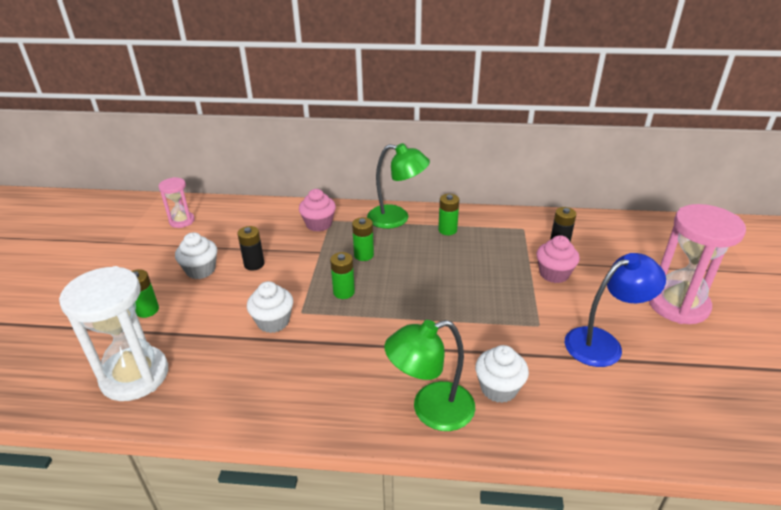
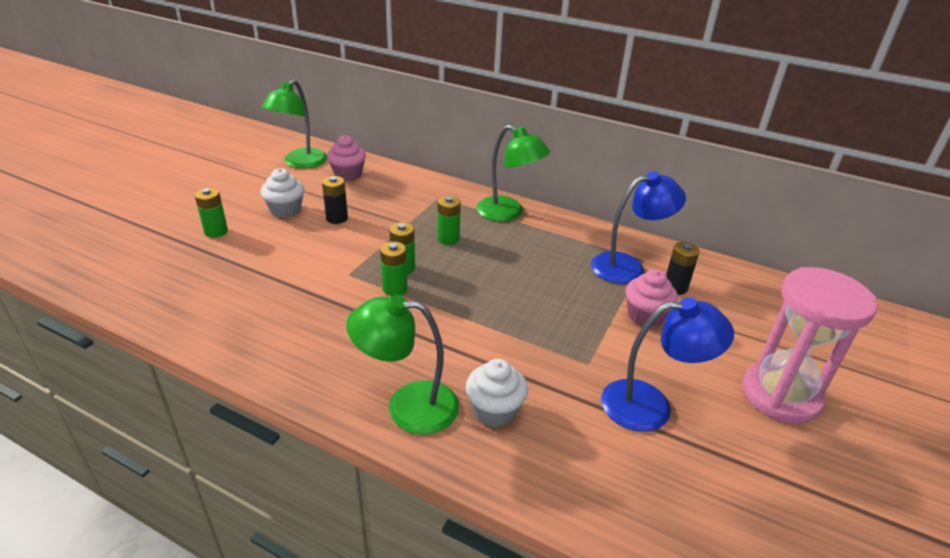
camera: 20 degrees right, 0 degrees up
white hourglass [59,266,168,401] -> none
pink hourglass [158,177,195,228] -> green lamp [261,80,327,169]
white cupcake [247,281,293,333] -> none
pink cupcake [299,189,336,232] -> pink cupcake moved to [327,135,366,181]
green battery [438,194,459,235] -> green battery moved to [380,242,407,296]
none -> blue lamp [591,171,686,284]

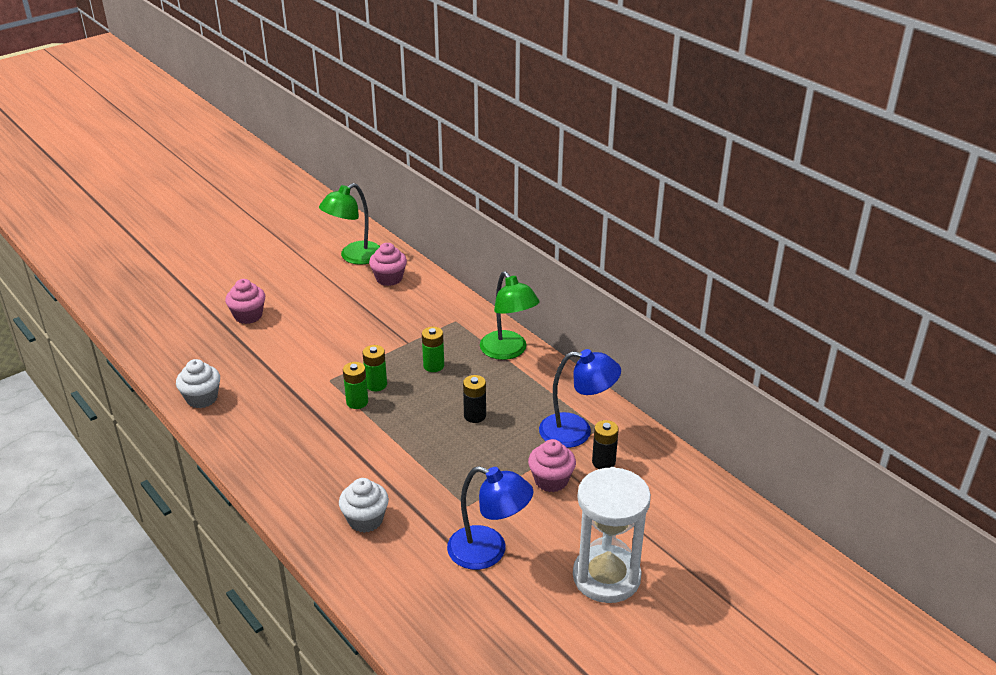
camera: 25 degrees right, 0 degrees up
green battery [195,188,228,238] -> pink cupcake [225,279,265,324]
white cupcake [261,168,305,218] -> white cupcake moved to [176,359,220,408]
black battery [322,176,348,224] -> black battery moved to [463,375,486,423]
green lamp [346,295,459,435] -> none
pink hourglass [742,267,877,424] -> white hourglass [573,467,651,603]

